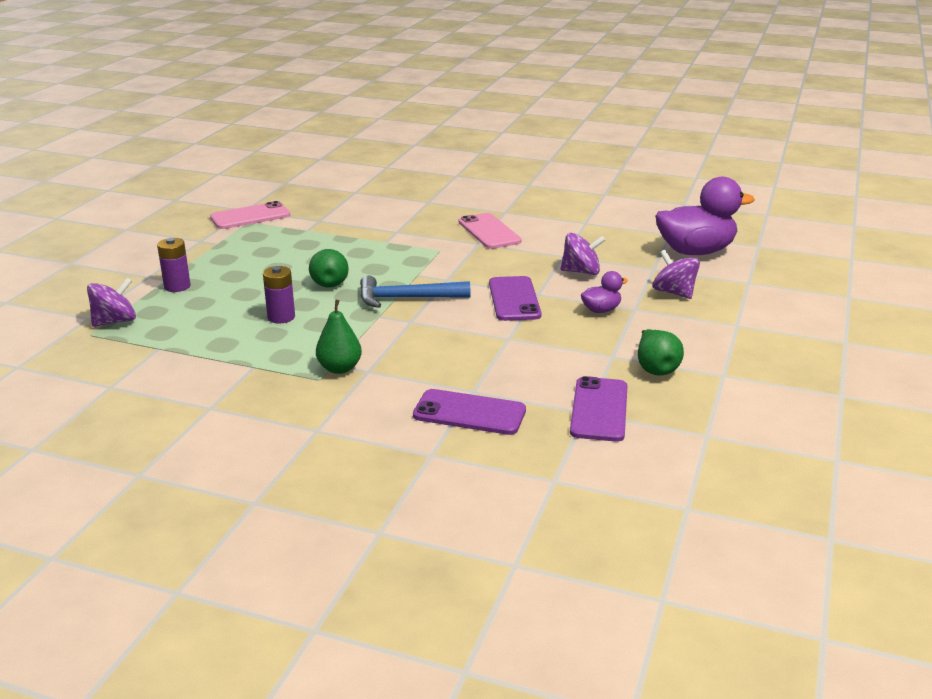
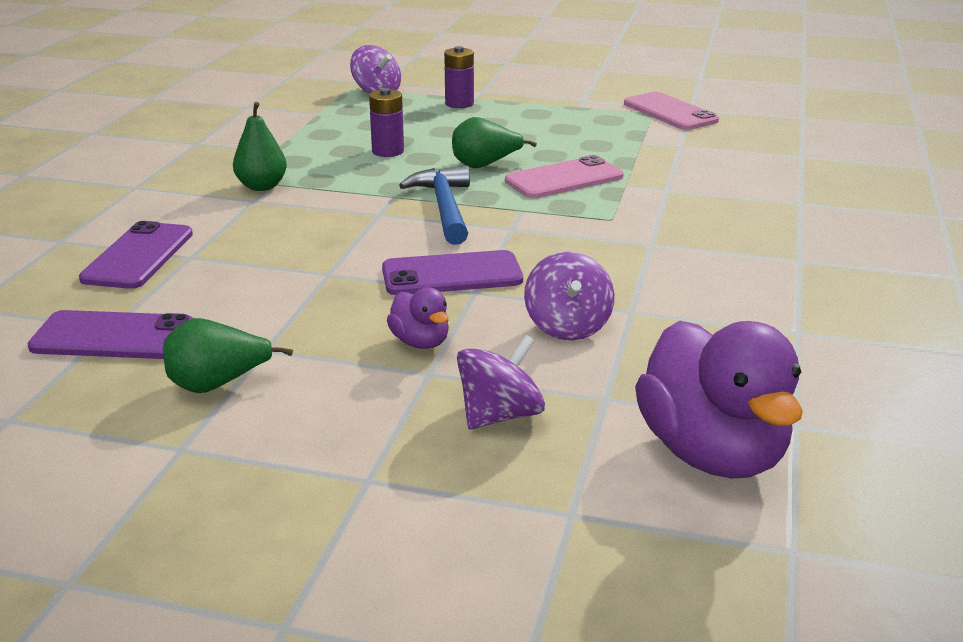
camera: 85 degrees right, 0 degrees up
pink phone [459,213,521,249] -> pink phone moved to [505,155,624,198]

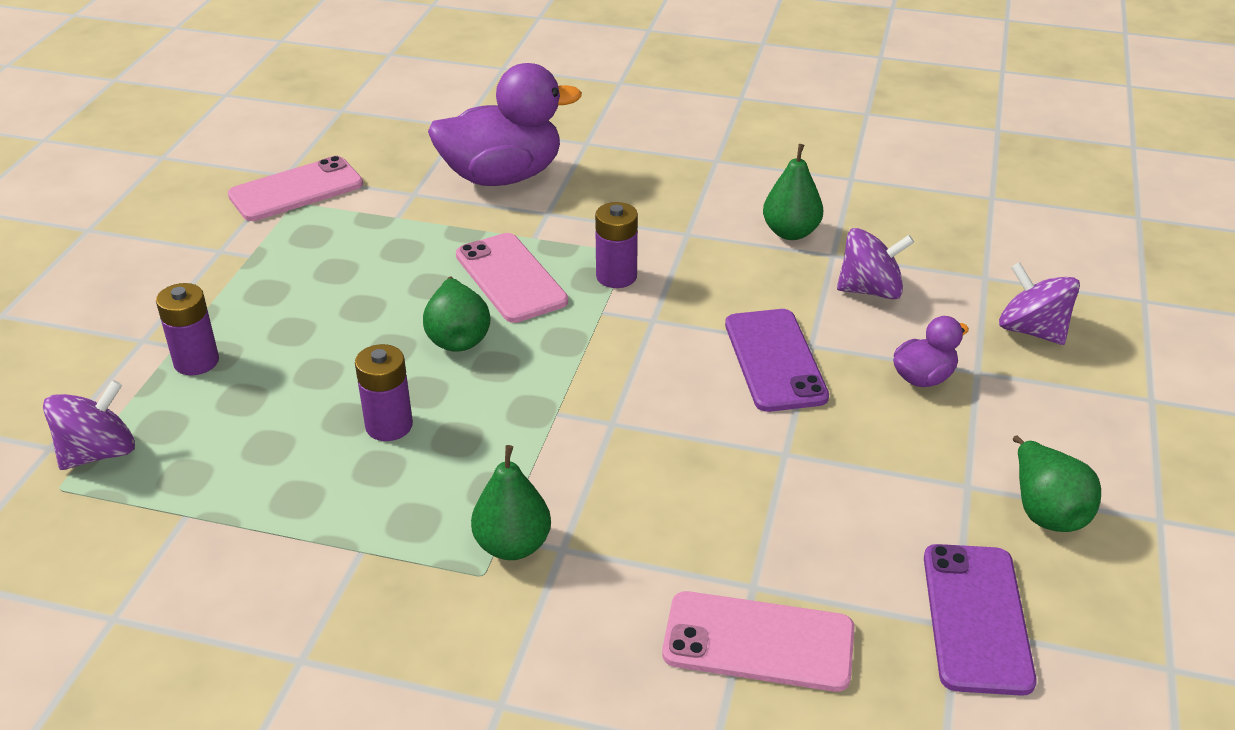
camera: 90 degrees left, 10 degrees up
purple phone [79,221,193,289] -> pink phone [662,591,855,692]
blue hammer [399,165,470,245] -> none
purple duck [635,321,803,478] -> purple duck moved to [428,63,582,186]
none -> purple battery [595,202,638,288]
none -> green pear [763,144,823,240]

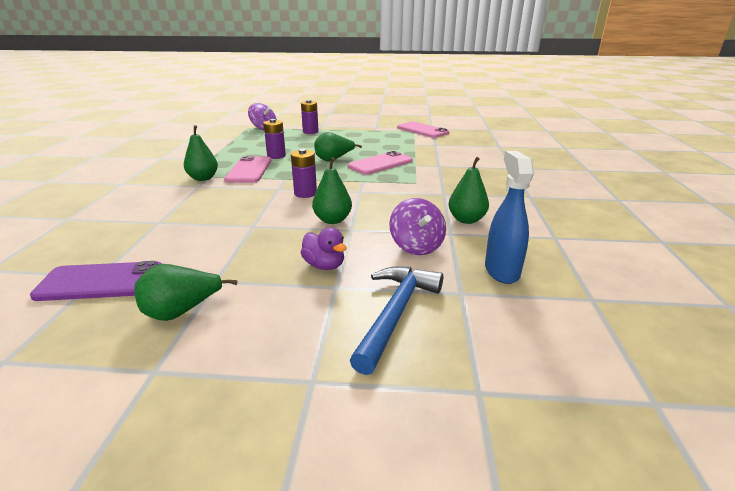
camera: 80 degrees right, 10 degrees down
purple duck [428,63,582,186] -> none
purple battery [595,202,638,288] -> purple battery moved to [291,149,317,198]
pink phone [662,591,855,692] -> pink phone moved to [224,156,271,183]
purple phone [725,309,829,412] -> green pear [312,157,352,224]
purple spinning top [999,262,1080,345] -> blue hammer [350,266,443,375]
none -> blue spray bottle [485,151,534,284]

